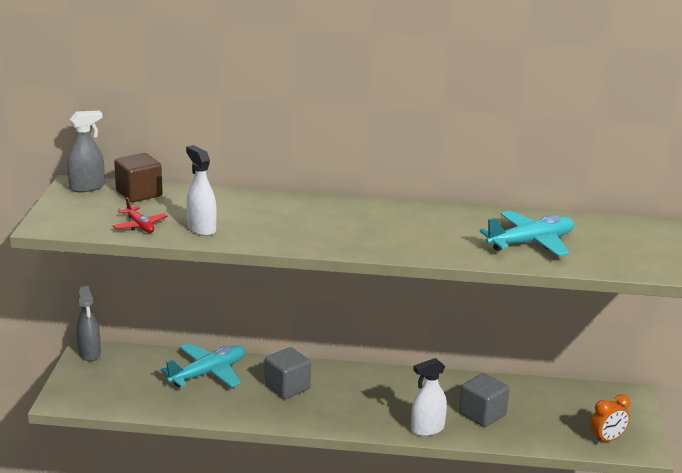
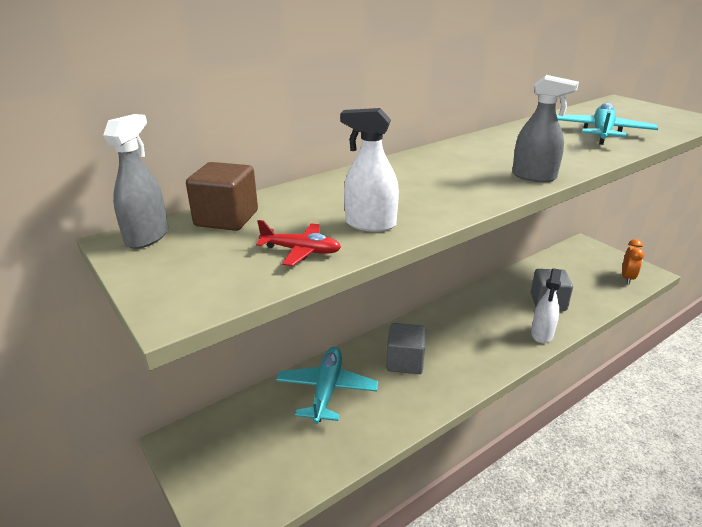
camera: 40 degrees left, 5 degrees up
grey spray bottle [76,286,101,361] -> grey spray bottle moved to [512,75,579,182]

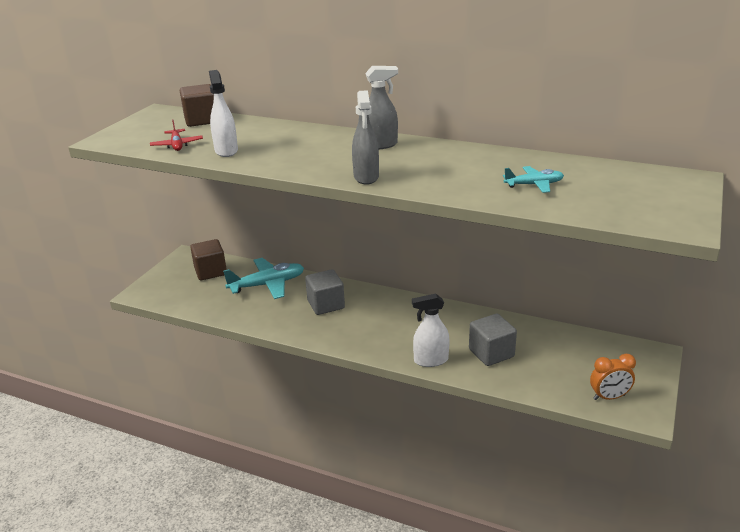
camera: 60 degrees right, 0 degrees up
grey spray bottle [103,114,168,249] -> grey spray bottle moved to [365,66,398,149]
turquoise plane [557,102,658,145] -> turquoise plane [503,166,564,193], size x0.56
none -> brown cube [190,239,227,280]

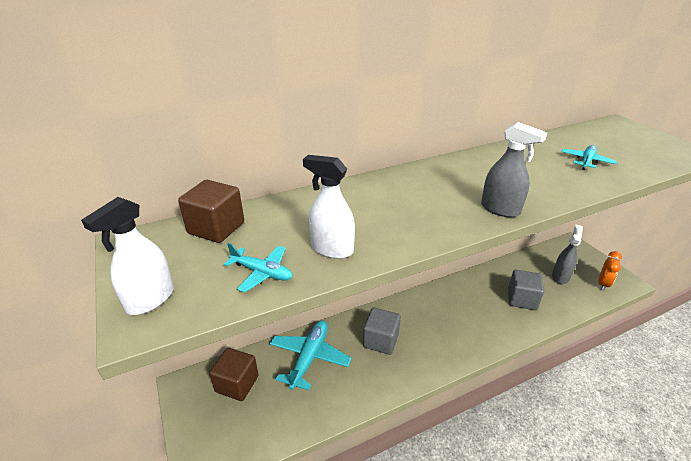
camera: 50 degrees left, 5 degrees up
red plane [150,120,203,151] -> turquoise plane [224,243,293,293]
grey spray bottle [365,66,398,149] -> grey spray bottle moved to [552,225,583,284]
white spray bottle [412,294,450,367] -> white spray bottle moved to [81,197,174,315]

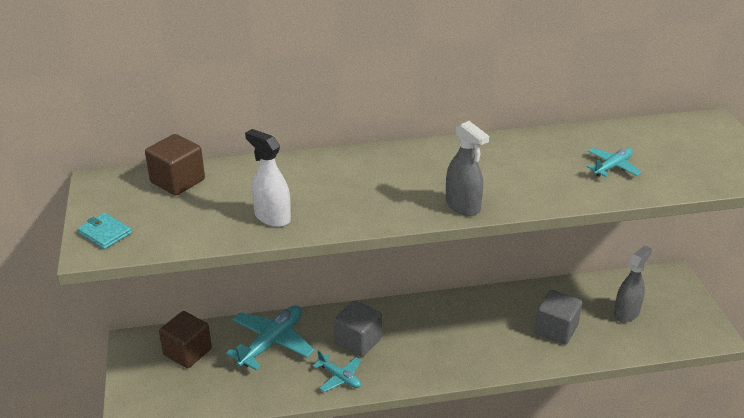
camera: 15 degrees right, 0 degrees up
white spray bottle [81,197,174,315] -> turquoise wallet [78,213,132,249]
turquoise plane [224,243,293,293] -> turquoise plane moved to [313,350,361,392]
orange clock [598,251,622,291] -> none

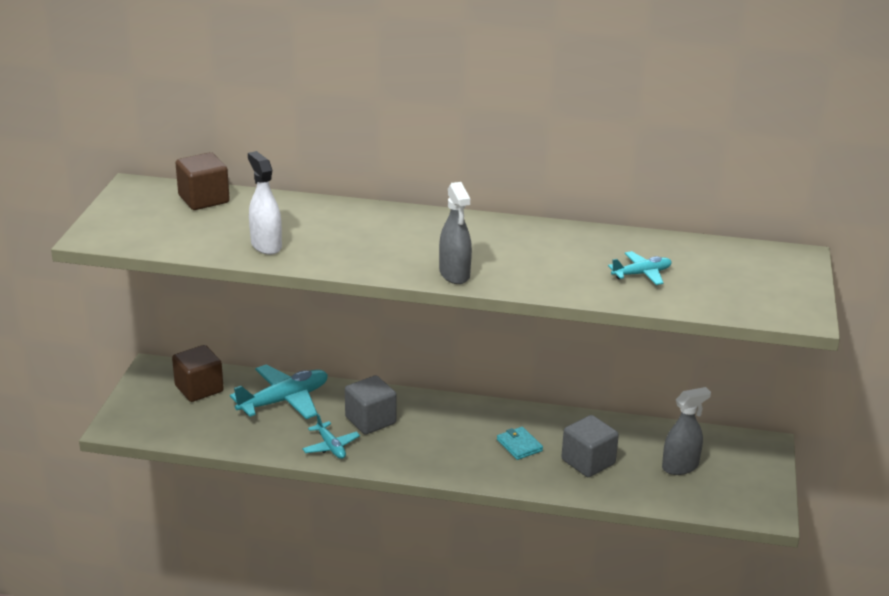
camera: 20 degrees right, 5 degrees down
turquoise wallet [78,213,132,249] -> turquoise wallet moved to [497,427,543,460]

